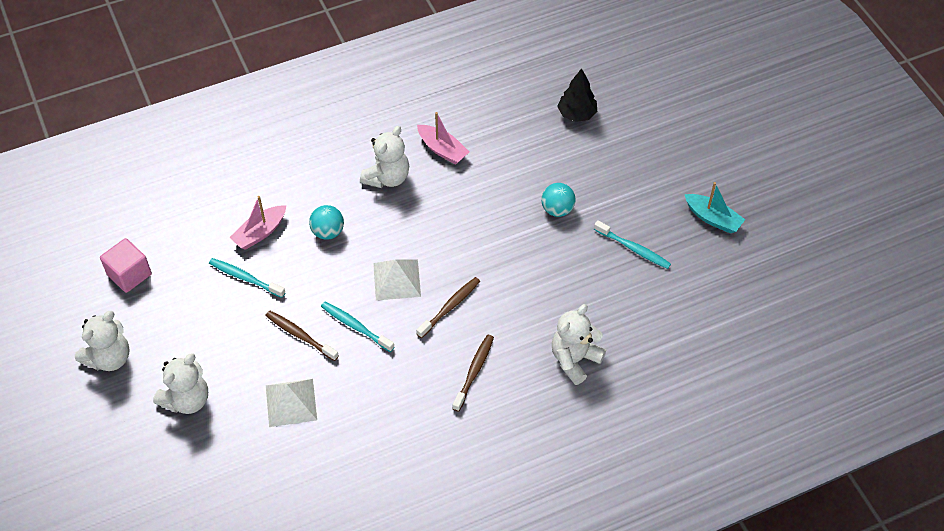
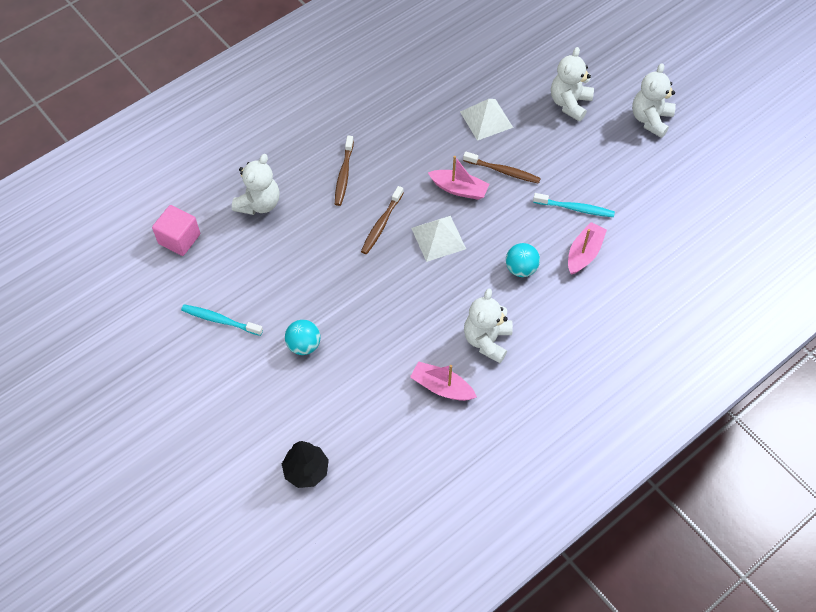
camera: 165 degrees right, 5 degrees up
pink cube [100,238,152,293] -> pink cube moved to [152,205,200,256]
turquoise toothbrush [321,302,394,352] -> pink boat [428,156,489,200]
turquoise boat [684,182,745,233] -> none

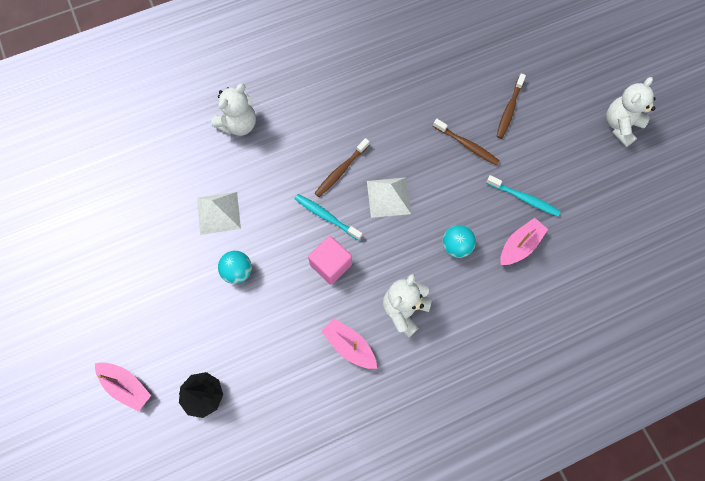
camera: 15 degrees right, 10 degrees up
pink cube [152,205,200,256] -> pink cube moved to [308,236,352,285]
turquoise toothbrush [181,304,263,336] -> turquoise toothbrush moved to [295,194,362,240]
brown toothbrush [335,136,354,206] -> brown toothbrush moved to [496,74,526,139]
pink boat [428,156,489,200] -> pink boat moved to [95,362,151,412]
white pyramid [460,99,513,141] -> white pyramid moved to [197,192,241,235]
white teddy bear [551,47,594,121] -> none

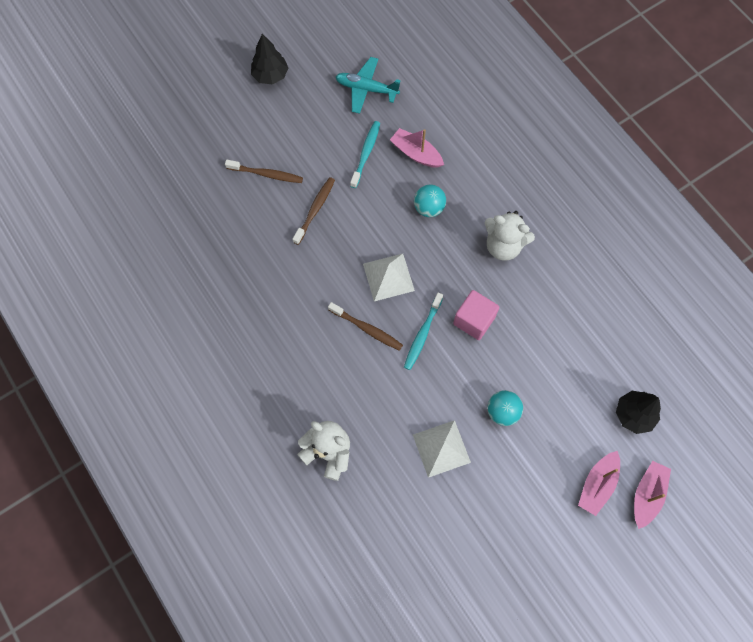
camera: 100 degrees left, 0 degrees up
pink boat [321,318,377,369] -> pink boat moved to [578,451,620,516]
white teddy bear [606,77,656,147] -> black tree [251,34,288,85]
none -> turquoise plane [336,57,401,114]

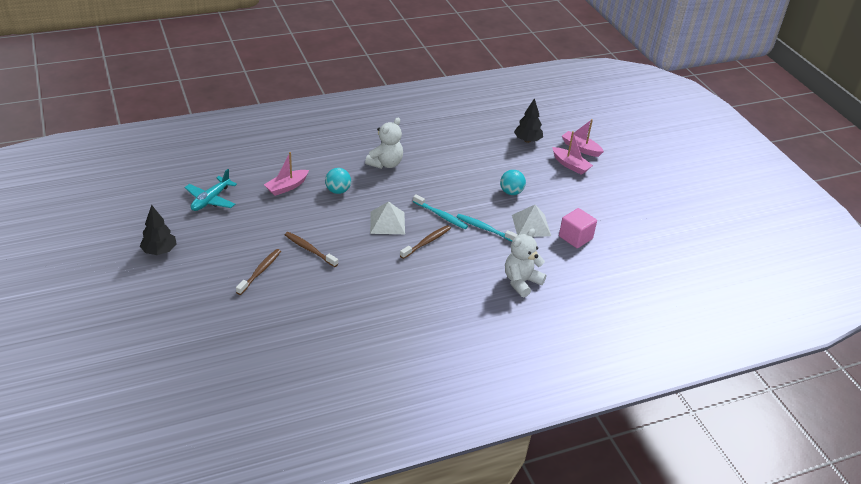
camera: 80 degrees left, 30 degrees down
turquoise toothbrush [350,121,380,188] -> turquoise toothbrush moved to [457,214,518,242]
pink cube [453,290,500,340] -> pink cube moved to [559,208,597,248]

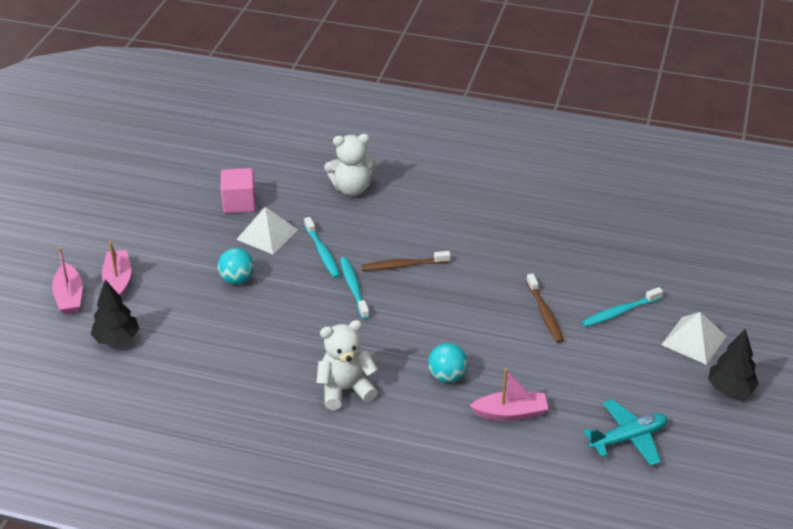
camera: 140 degrees left, 0 degrees up
brown toothbrush [236,249,281,295] -> turquoise toothbrush [582,287,663,327]
white pyramid [370,201,405,234] -> white pyramid moved to [661,312,727,365]

